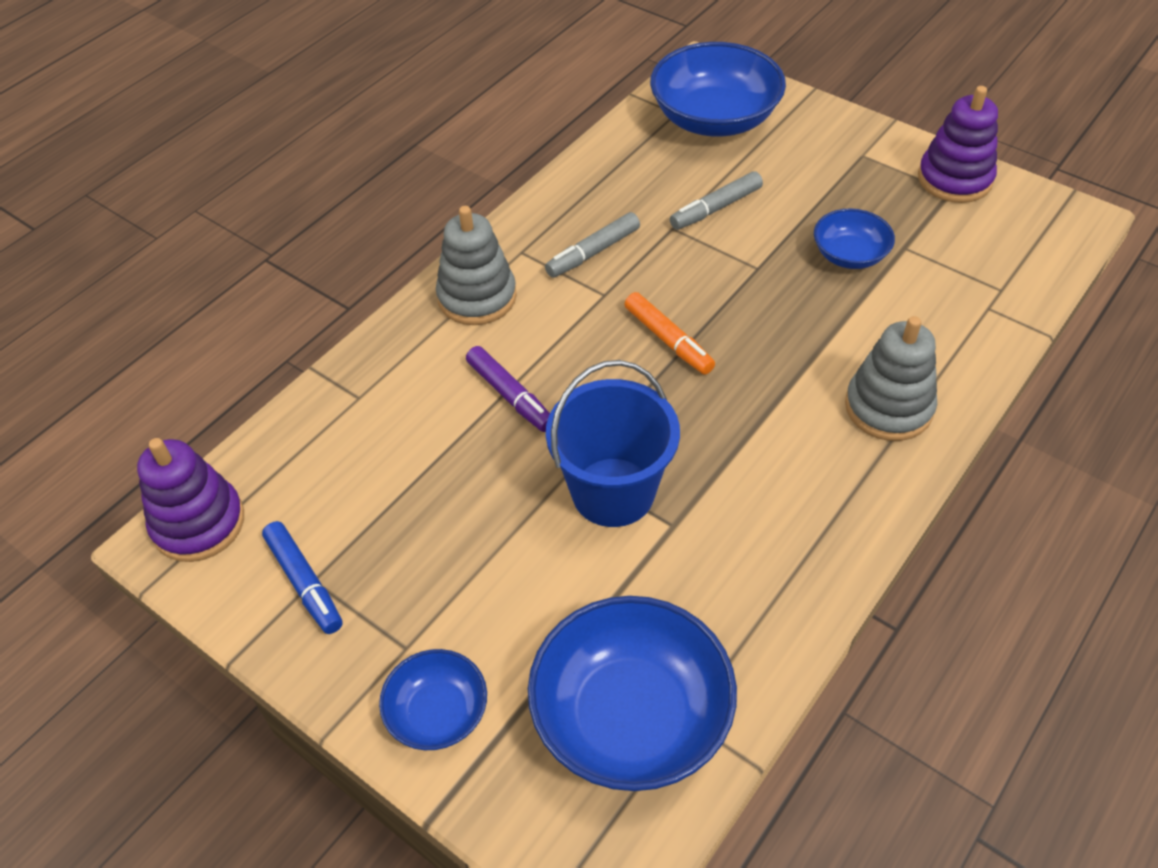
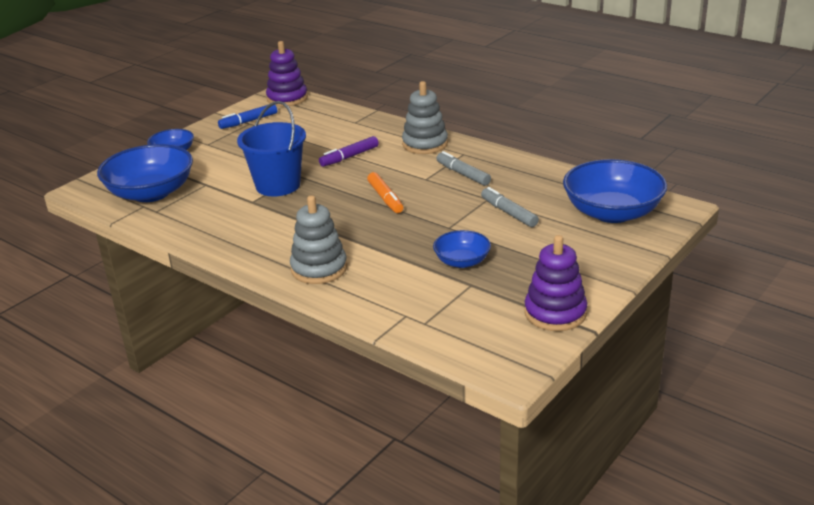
camera: 90 degrees right, 20 degrees down
orange marker [624,292,715,375] -> orange marker turned 75 degrees counterclockwise [367,172,403,213]

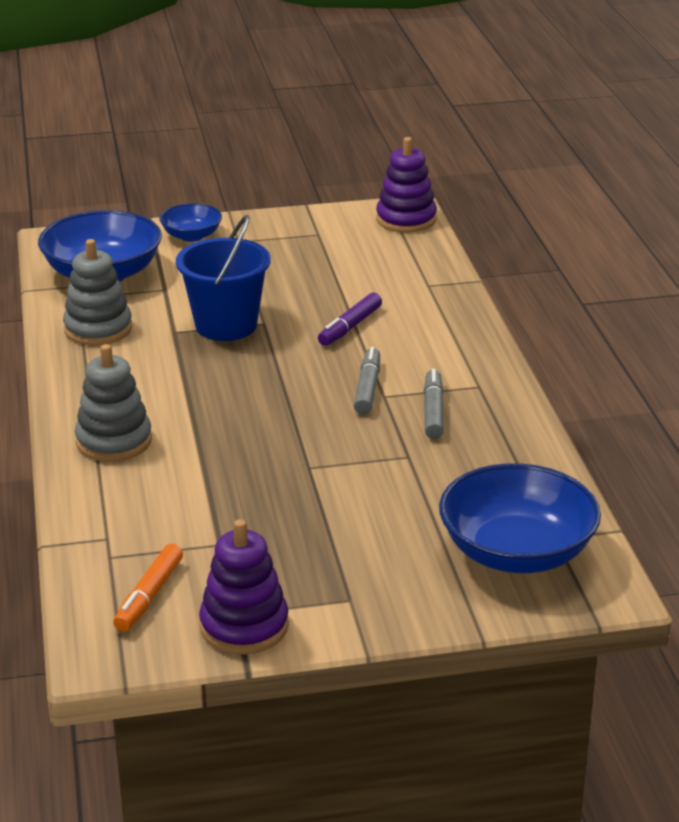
camera: 40 degrees right, 0 degrees up
blue marker [218,105,277,129] -> none
purple marker [319,136,379,167] -> purple marker turned 60 degrees counterclockwise [318,293,382,346]
orange marker [367,172,403,213] -> orange marker moved to [113,544,183,632]
grey stacking toy [402,81,448,154] -> grey stacking toy moved to [63,239,132,346]
blue bowl [433,230,491,268] -> none
grey marker [481,187,539,227] -> grey marker moved to [354,347,380,414]

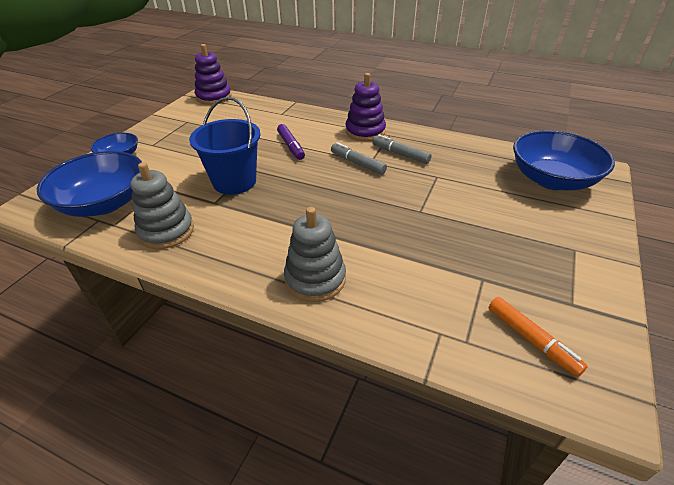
camera: 55 degrees left, 10 degrees up
purple stacking toy [199,519,289,655] -> purple stacking toy moved to [345,73,386,141]

